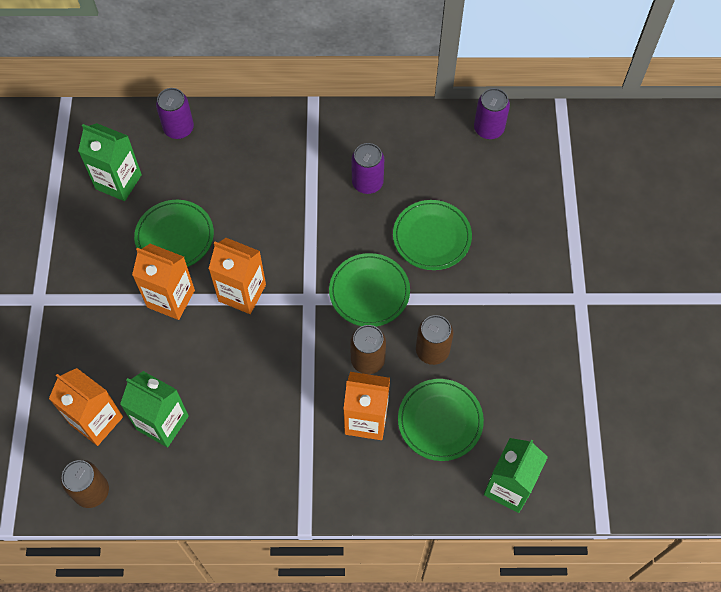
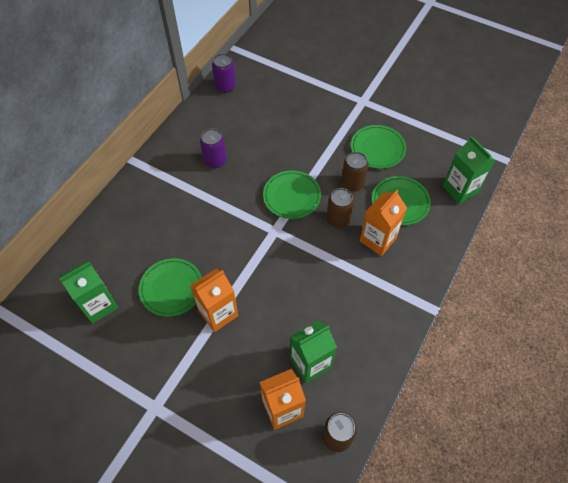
camera: 60 degrees left, 5 degrees down
purple can [156,88,194,139] -> none
orange carton [209,238,266,314] -> none
green plate [393,200,472,270] -> green plate moved to [351,125,406,169]

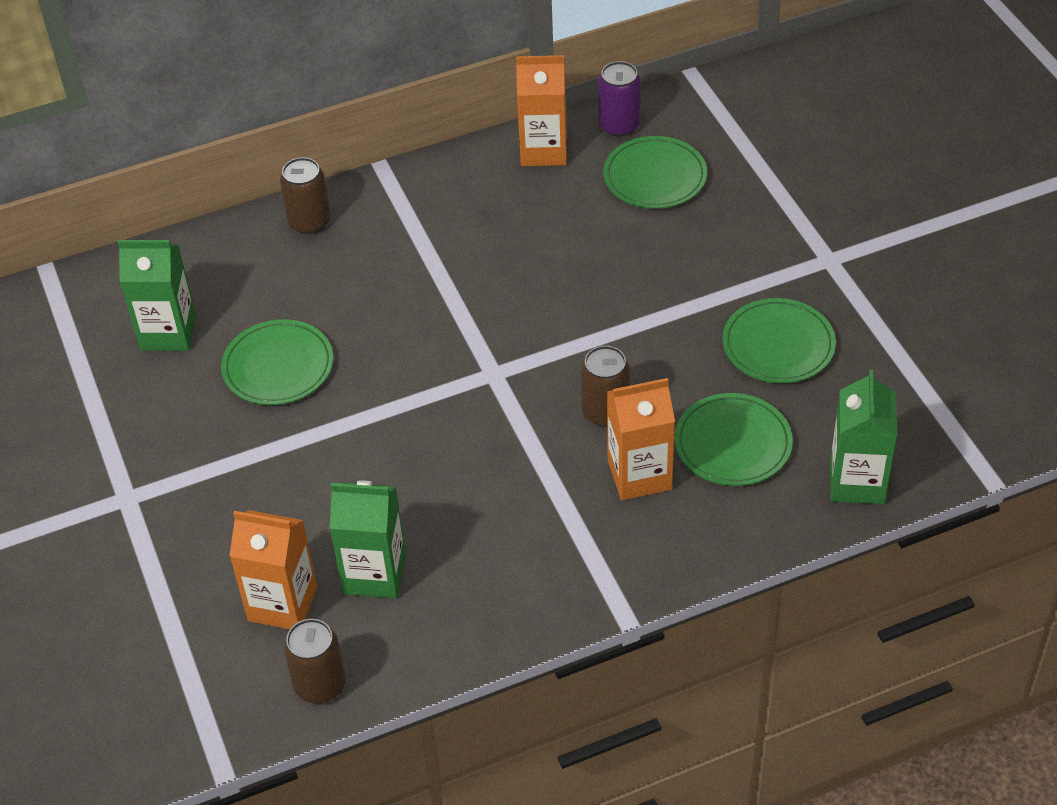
camera: 40 degrees right, 10 degrees down
orange carton [190,268,238,332] -> orange carton moved to [516,55,567,166]
purple can [200,128,227,168] -> none
green plate [263,170,321,219] -> green plate moved to [603,136,707,209]
brown can [341,152,369,192] -> brown can moved to [280,157,331,234]

